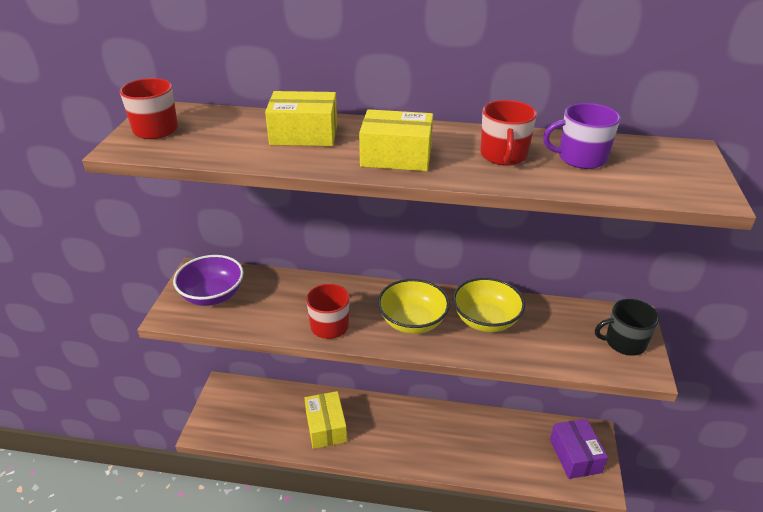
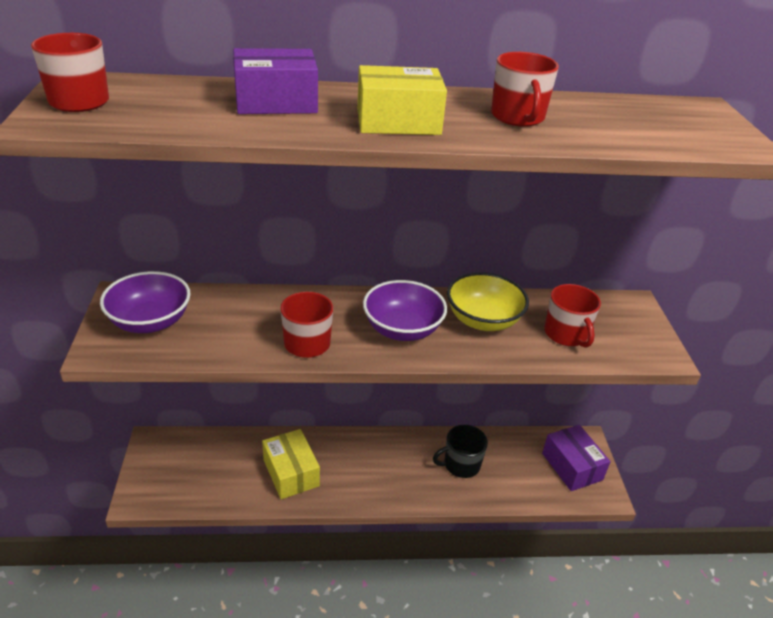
camera: 15 degrees left, 0 degrees up
yellow box [265,91,337,146] -> purple box [233,48,318,114]
yellow bowl [378,279,450,334] -> purple bowl [363,280,447,341]
purple mug [543,103,620,169] -> none
black mug [595,299,659,356] -> black mug moved to [433,425,488,478]
none -> red mug [544,284,601,348]

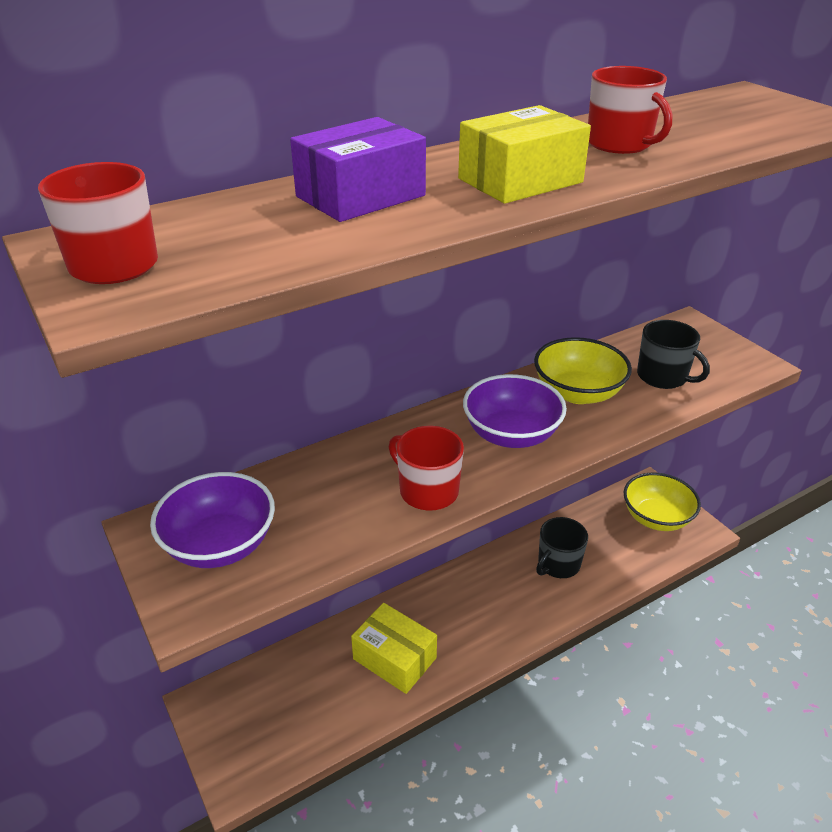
camera: 25 degrees left, 0 degrees up
purple box [542,425,611,491] -> yellow bowl [624,473,701,531]
red mug [544,284,601,348] -> black mug [637,320,710,389]

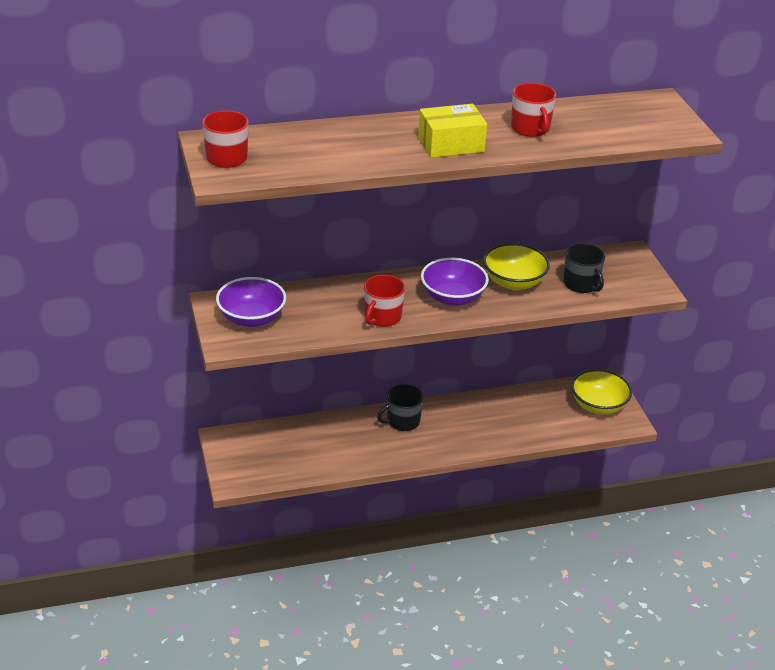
camera: 15 degrees right, 0 degrees up
purple box [290,117,426,222] -> none
yellow box [351,603,437,694] -> none
red mug [389,426,464,511] -> red mug turned 120 degrees counterclockwise [364,275,405,327]
black mug [536,517,588,578] -> black mug moved to [377,384,424,431]

